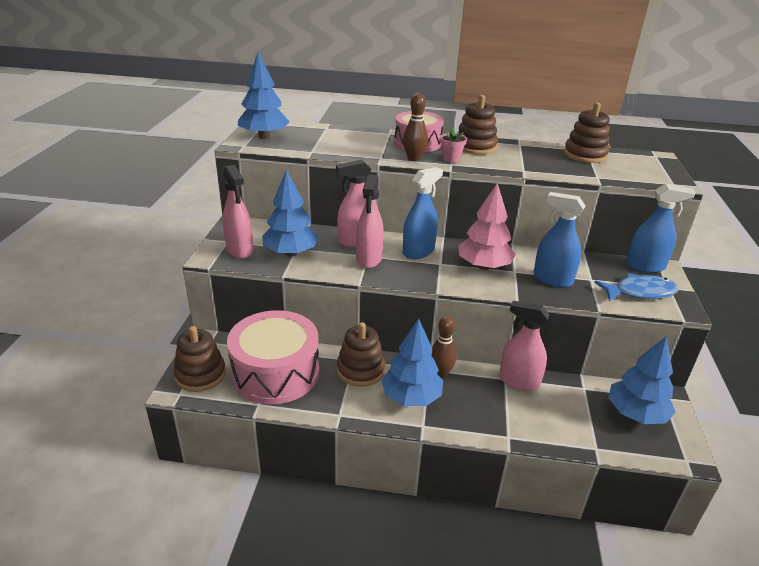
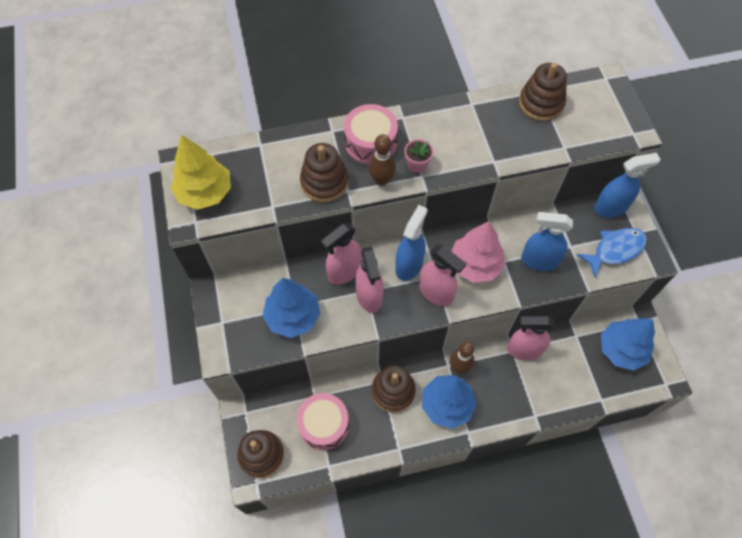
camera: 20 degrees left, 30 degrees up
pink spray bottle [222,165,254,259] -> pink spray bottle moved to [419,244,466,306]
pink drum [227,310,319,404] -> pink drum [296,393,349,450], size x0.64
blue tree [238,52,290,139] -> yellow tree [171,135,231,210]
brown stacking toy [457,95,498,155] -> brown stacking toy moved to [300,143,349,203]

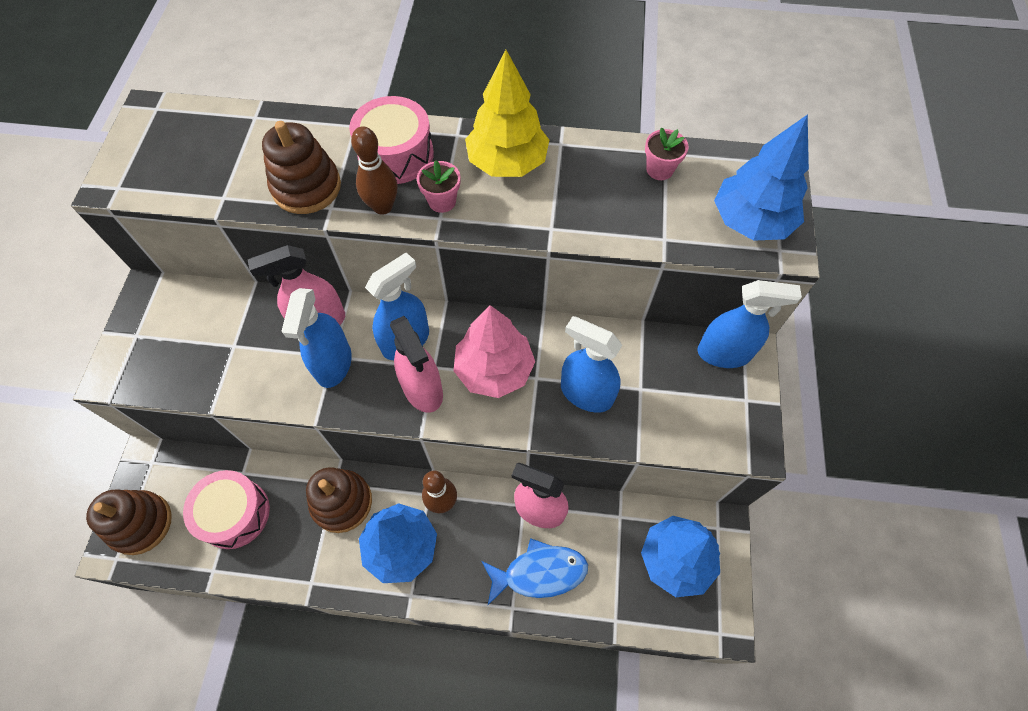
camera: 20 degrees right, 0 degrees up
yellow tree [171,135,231,210] -> yellow tree moved to [465,50,549,177]
blue tree [262,278,320,338] -> blue tree moved to [714,114,809,241]
pink spray bottle [355,247,384,313] -> blue spray bottle [282,288,352,388]
brown stacking toy [519,63,567,121] -> pink flower pot [645,128,688,180]
blue fish [577,228,647,278] -> blue fish moved to [482,538,588,605]

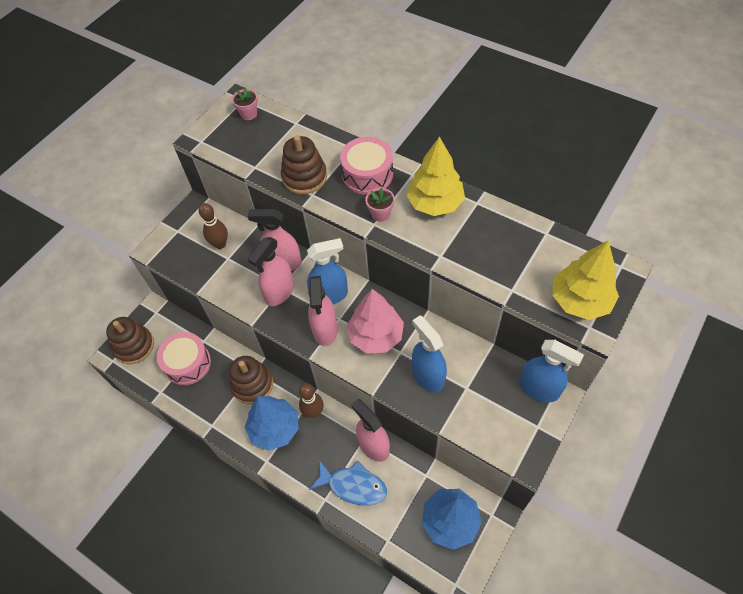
camera: 30 degrees right, 5 degrees down
blue spray bottle [282,288,352,388] -> pink spray bottle [248,237,294,306]
brown bowling pin [351,126,397,215] -> brown bowling pin moved to [199,203,228,249]
pink flower pot [645,128,688,180] -> pink flower pot moved to [232,87,258,120]
blue tree [714,114,809,241] -> yellow tree [552,241,619,320]

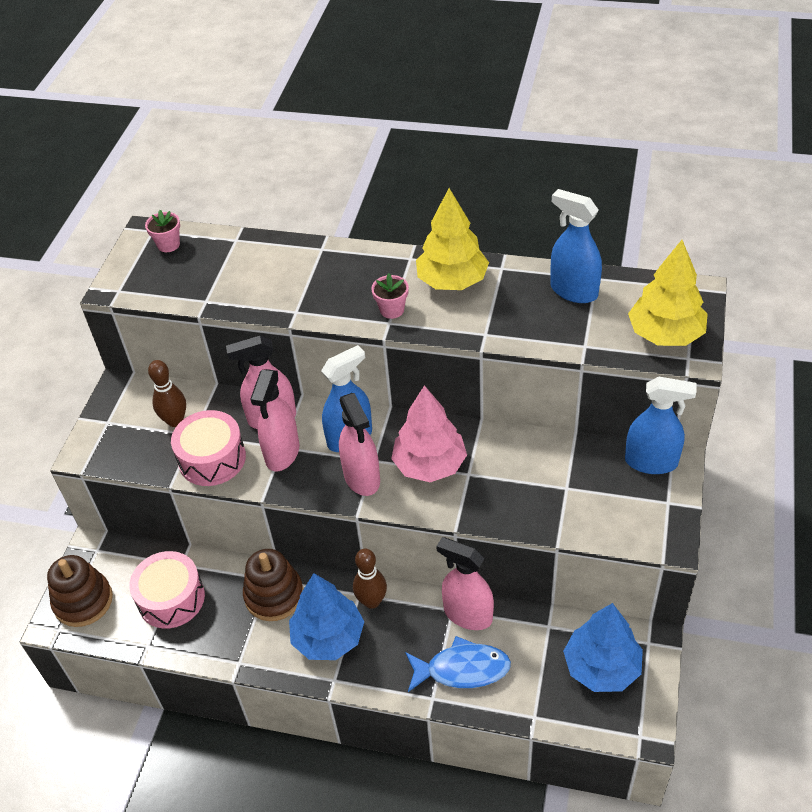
camera: 20 degrees left, 10 degrees down
brown stacking toy [281,135,327,194] -> none
pink drum [340,137,393,195] -> pink drum moved to [171,410,246,486]
blue spray bottle [412,315,447,392] -> blue spray bottle moved to [550,189,602,303]

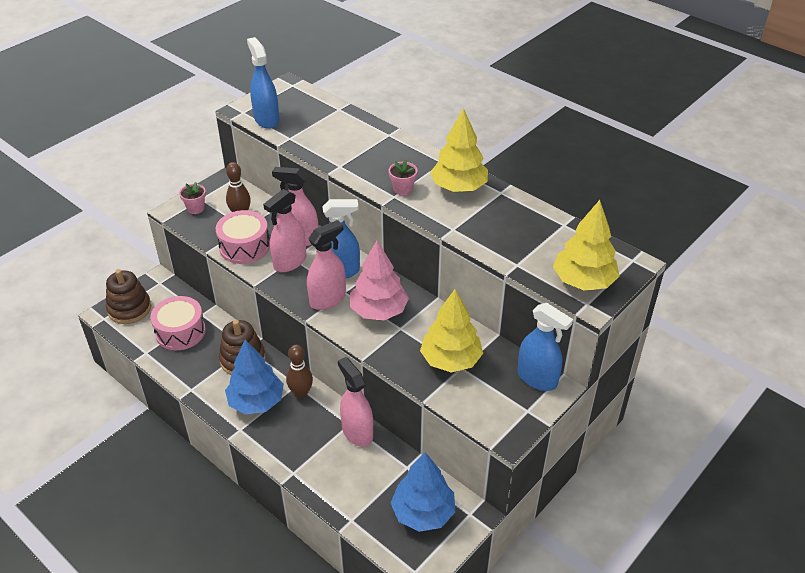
camera: 25 degrees right, 5 degrees down
pink flower pot [145,210,180,252] -> pink flower pot moved to [179,182,206,214]
pink spray bottle [339,393,380,496] -> pink spray bottle turned 135 degrees counterclockwise [307,220,346,310]
blue fish [405,636,511,692] -> none
blue spray bottle [550,189,602,303] -> blue spray bottle moved to [247,37,279,129]
none -> yellow tree [420,289,483,372]

